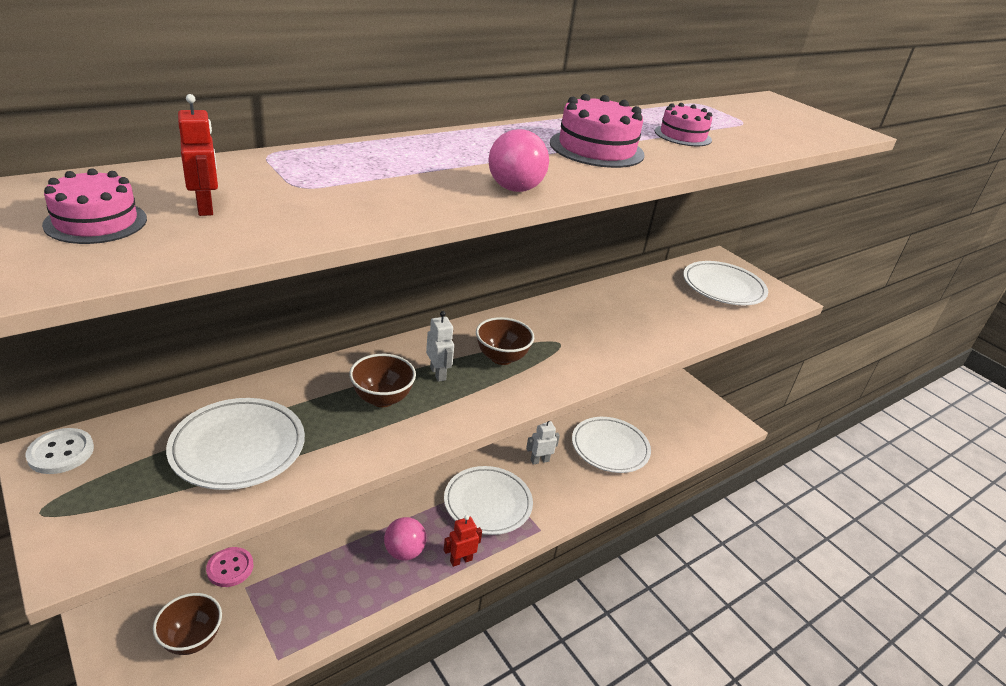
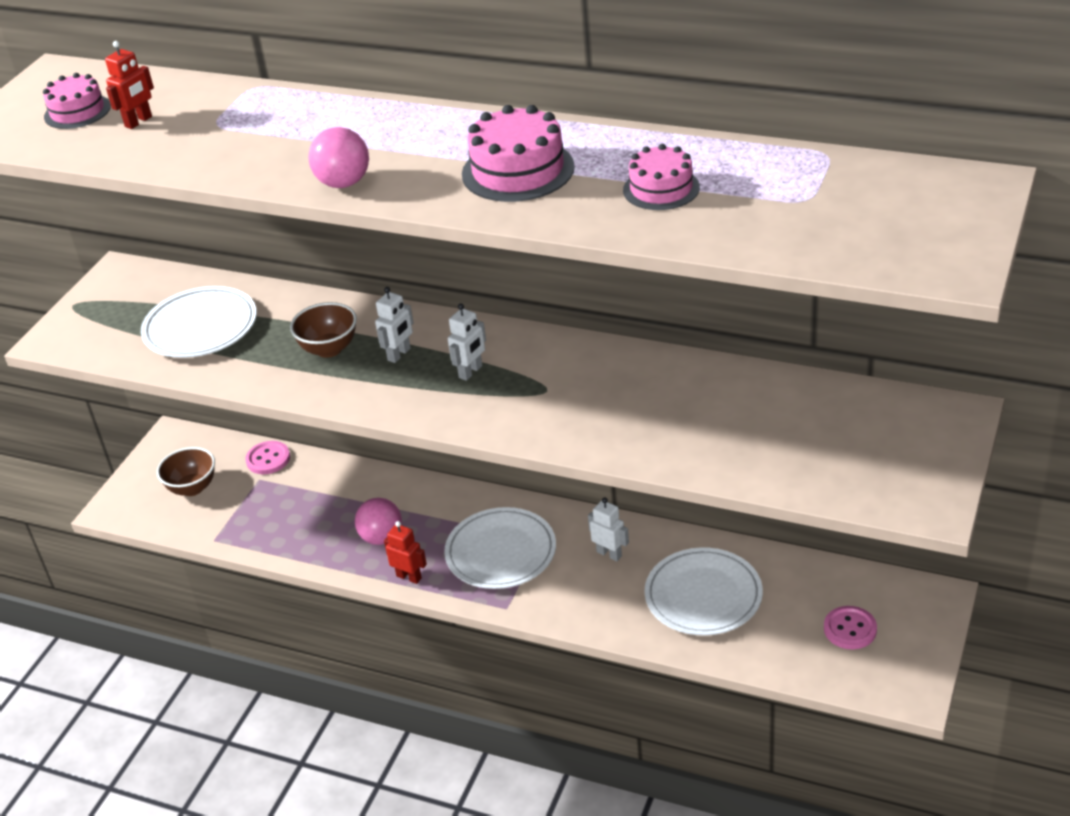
camera: 65 degrees right, 5 degrees up
white button [25,428,94,474] -> none
brown bowl [476,317,534,365] -> white robot [448,303,486,381]
white plate [683,261,768,305] -> none
none -> pink button [824,606,877,649]

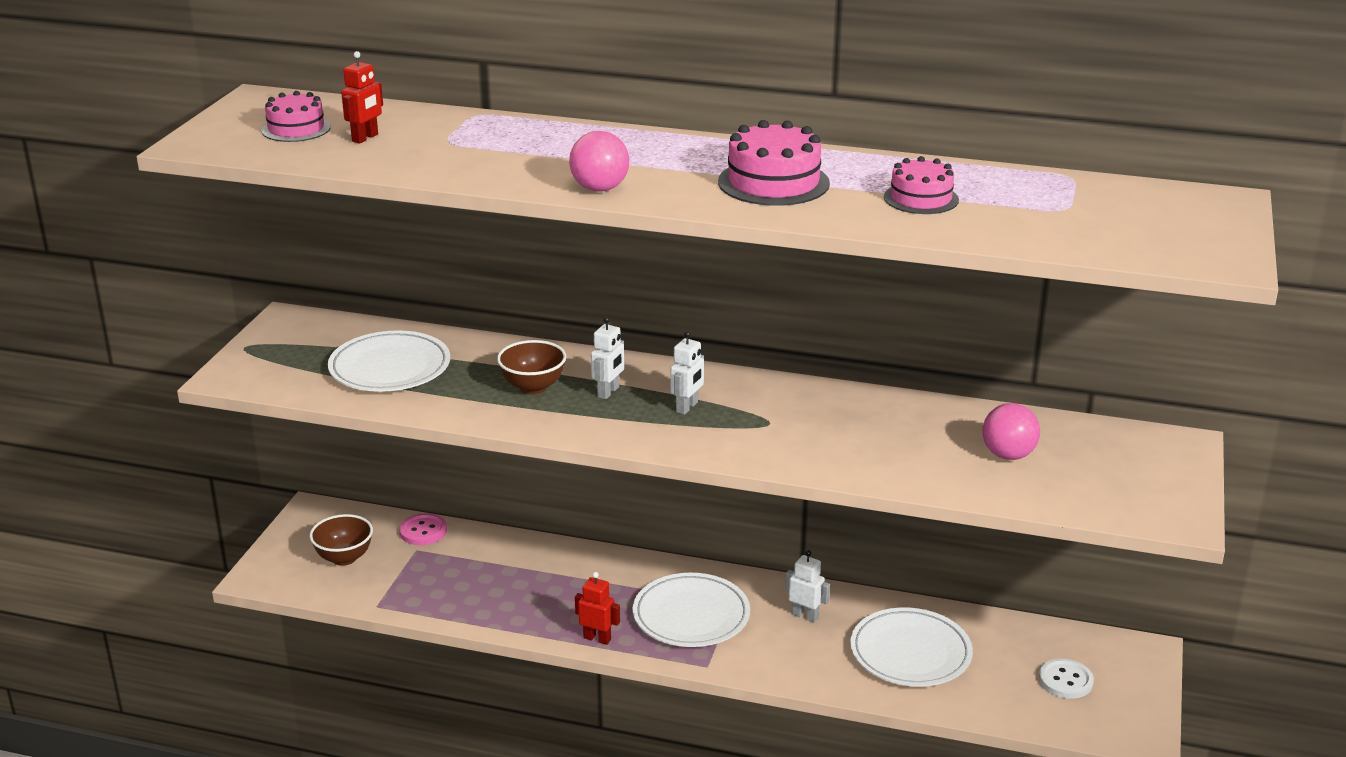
camera: 10 degrees left, 10 degrees down
pink ball [355,498,402,545] -> pink ball moved to [982,403,1040,460]
pink button [824,606,877,649] -> white button [1039,659,1094,699]

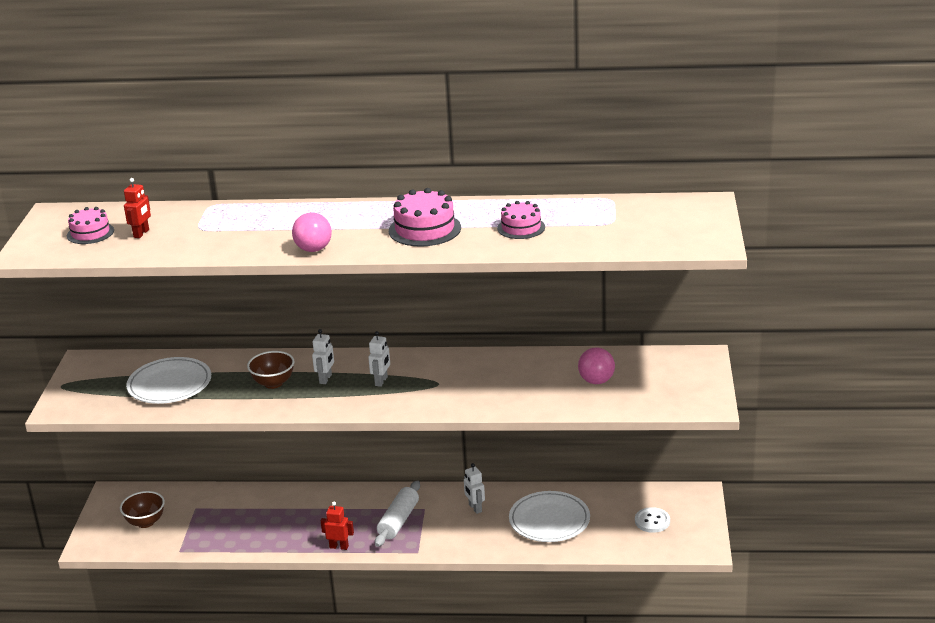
camera: 10 degrees left, 0 degrees up
pink button [399,513,447,545] -> none
white plate [633,573,750,647] -> white rolling pin [375,481,420,547]
white robot [785,550,830,623] -> white robot turned 135 degrees counterclockwise [464,463,485,514]

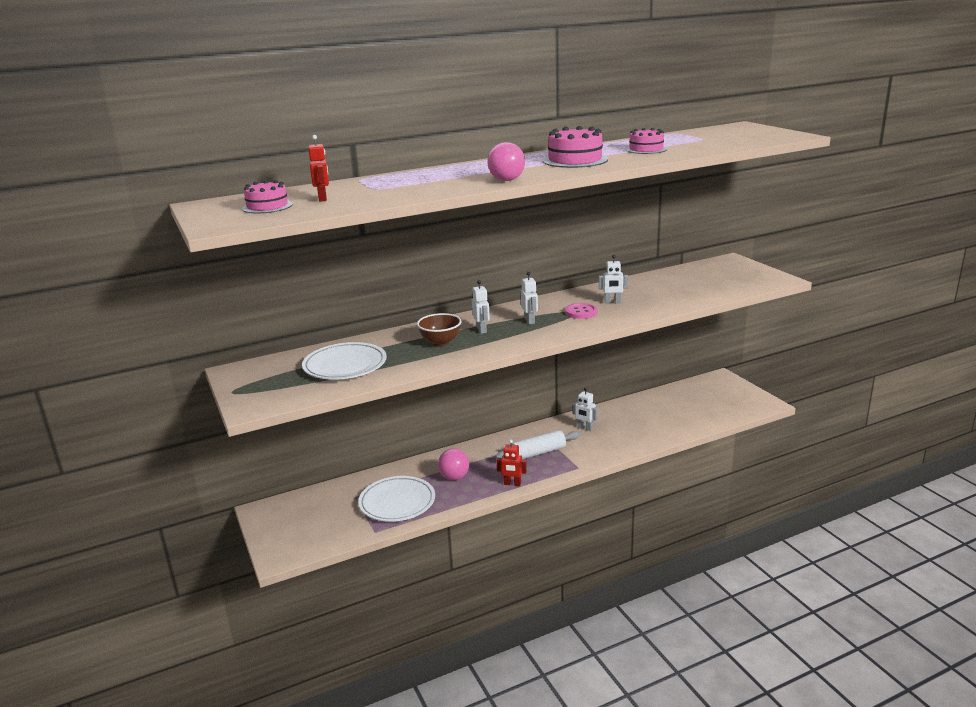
camera: 30 degrees left, 5 degrees down
brown bowl [120,491,165,528] -> none
red robot [321,502,354,550] -> red robot turned 150 degrees counterclockwise [497,440,527,486]
white rolling pin [375,481,420,547] -> white rolling pin turned 75 degrees clockwise [495,430,580,460]
white plate [509,491,590,542] -> white plate moved to [358,476,435,522]
pink ball [578,347,615,384] -> pink ball moved to [438,449,469,480]
white button [635,507,670,533] -> none
none -> pink button [565,303,597,319]
none -> white robot [599,255,628,304]

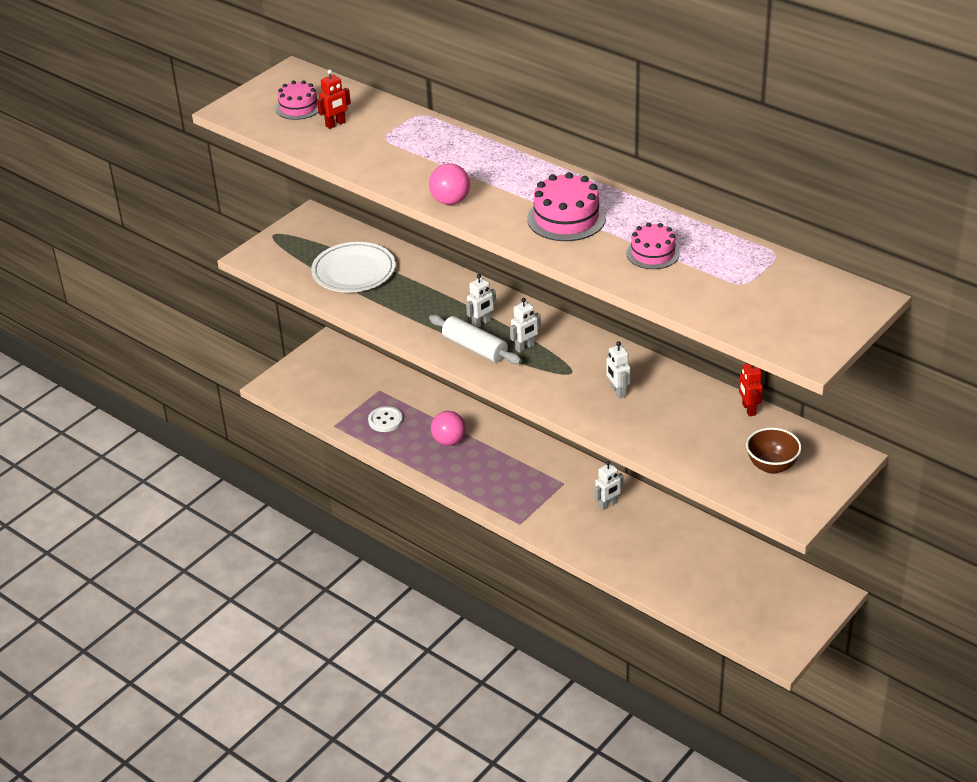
camera: 65 degrees right, 15 degrees up
white plate [358,476,435,522] -> white button [368,406,403,432]
brown bowl [417,313,461,347] -> brown bowl moved to [746,427,802,474]
white rolling pin [495,430,580,460] -> white rolling pin moved to [429,315,522,364]
red robot [497,440,527,486] -> red robot moved to [739,364,763,417]
pink button [565,303,597,319] -> none
white robot [572,387,598,431] -> white robot turned 135 degrees counterclockwise [594,461,623,510]

